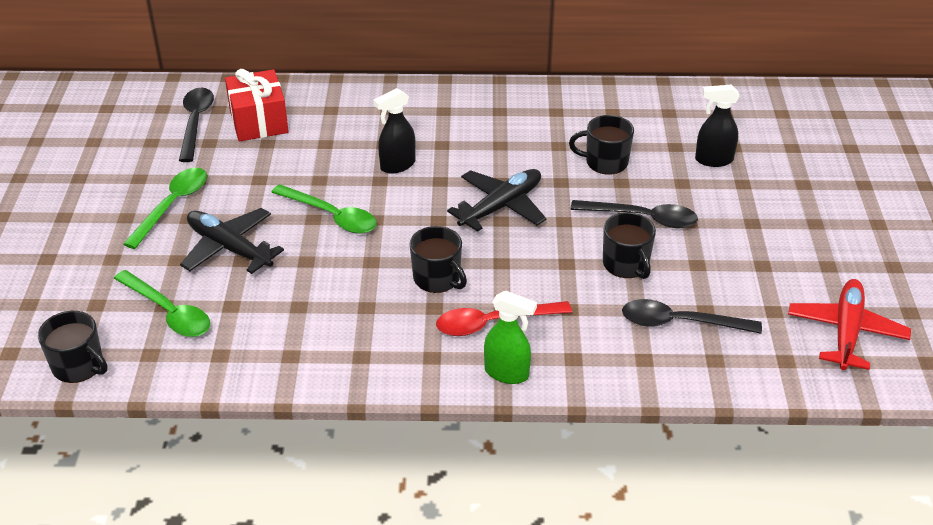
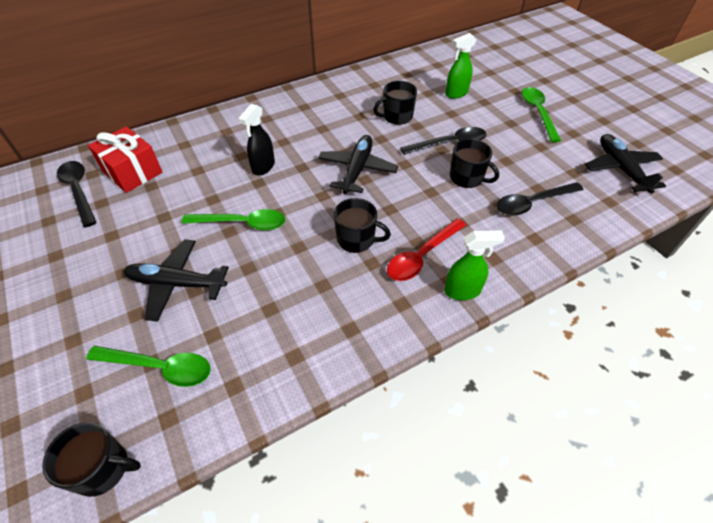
camera: 30 degrees left, 10 degrees up
green spoon [123,168,207,249] -> green spoon moved to [522,87,561,142]
black spray bottle [695,84,740,167] -> green spray bottle [445,33,476,99]
red plane [788,279,911,370] -> black plane [585,134,666,194]

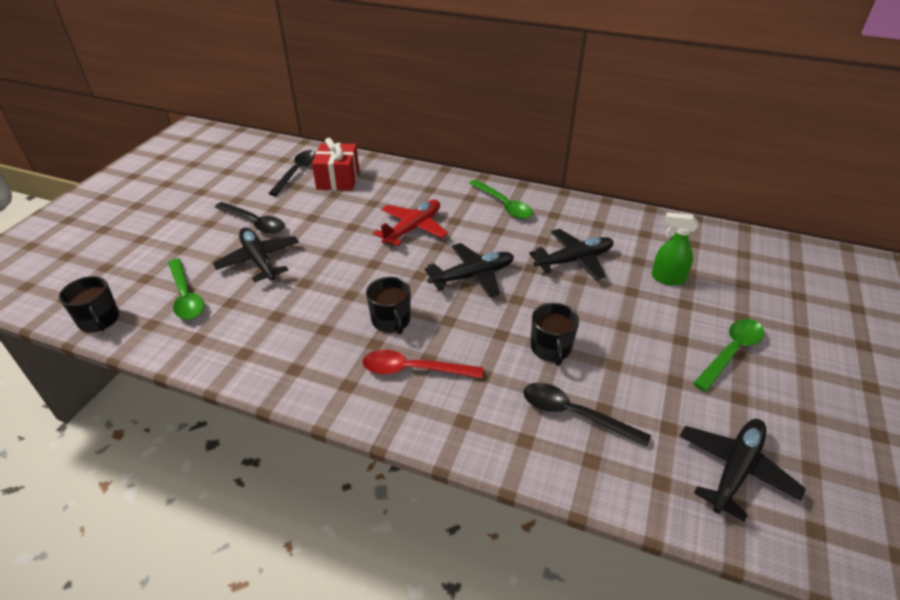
camera: 50 degrees right, 10 degrees down
green spoon [182,209,285,231] -> green spoon moved to [469,180,533,219]
black spray bottle [238,104,275,175] -> red plane [373,200,448,246]
black mug [373,81,417,125] -> black plane [529,229,613,280]
black spoon [400,127,486,155] -> black spoon moved to [215,202,285,234]
green spray bottle [444,231,505,300] -> none

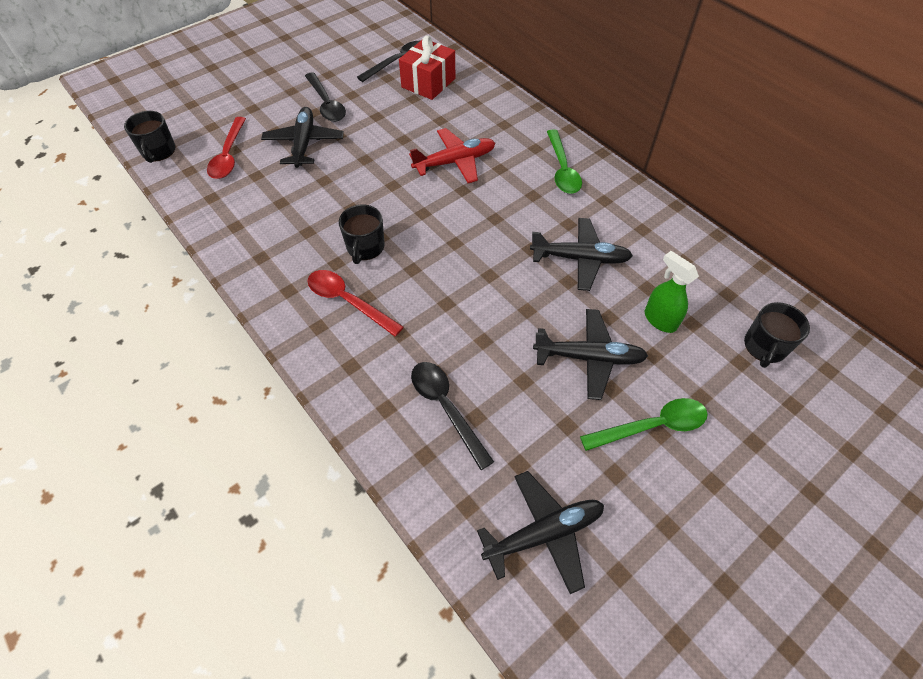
camera: 30 degrees right, 15 degrees up
green spoon [168,259,204,320] -> red spoon [207,117,246,179]
black plane [425,243,514,297] -> black plane moved to [533,309,648,400]
black mug [531,303,579,366] -> black mug moved to [744,302,810,368]

